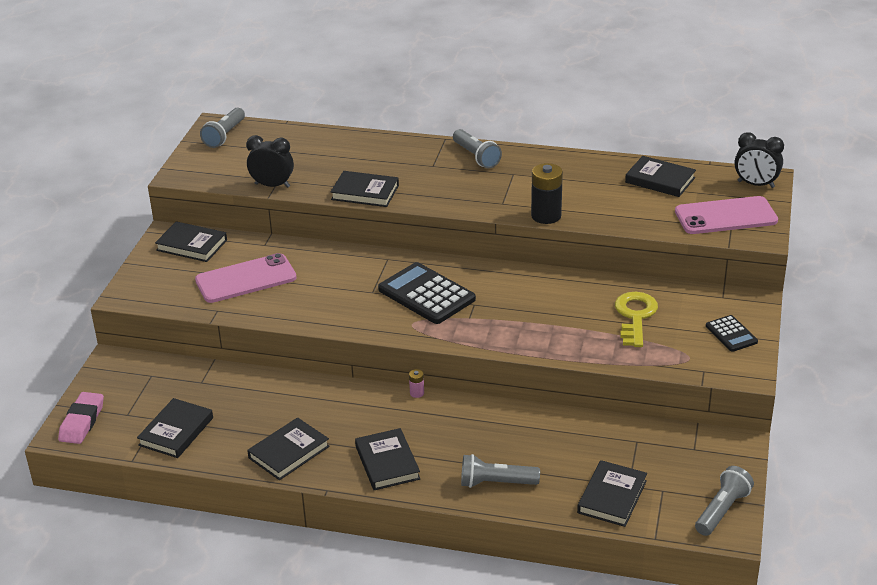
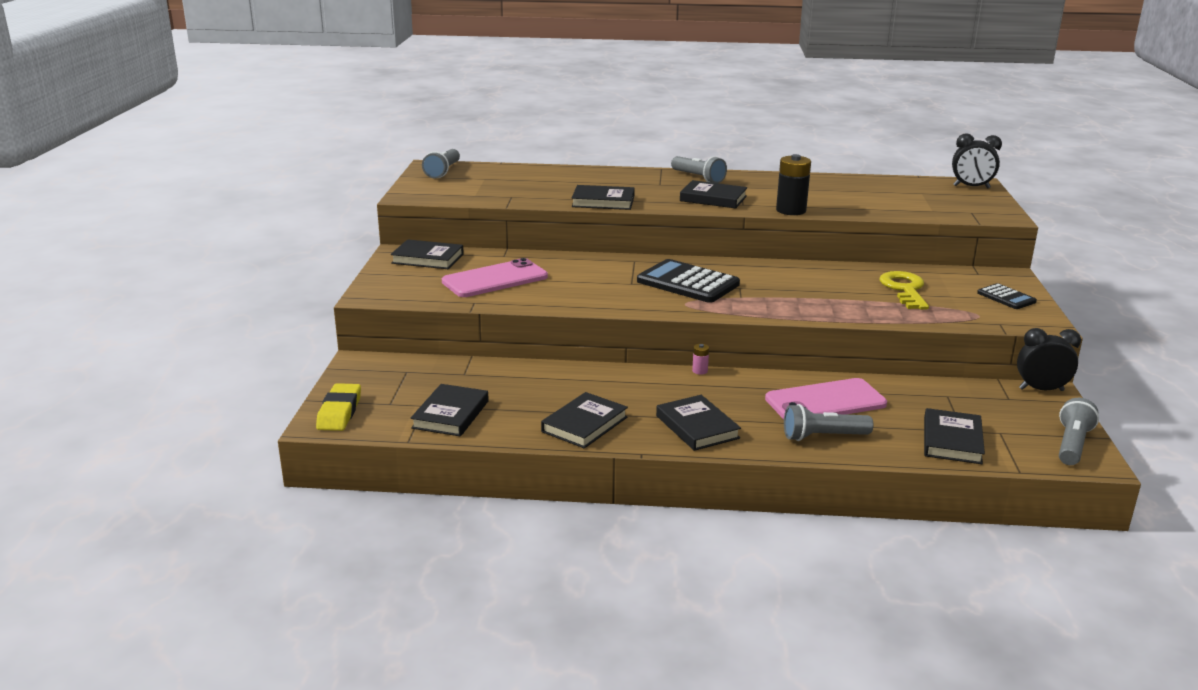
camera: 10 degrees left, 10 degrees down
pink eraser [58,392,104,444] -> yellow eraser [316,383,361,431]
black clock [246,135,294,188] -> black clock moved to [1017,328,1081,391]
black book [625,156,696,197] -> black book moved to [680,180,747,208]
pink phone [675,196,778,234] -> pink phone moved to [765,378,887,419]

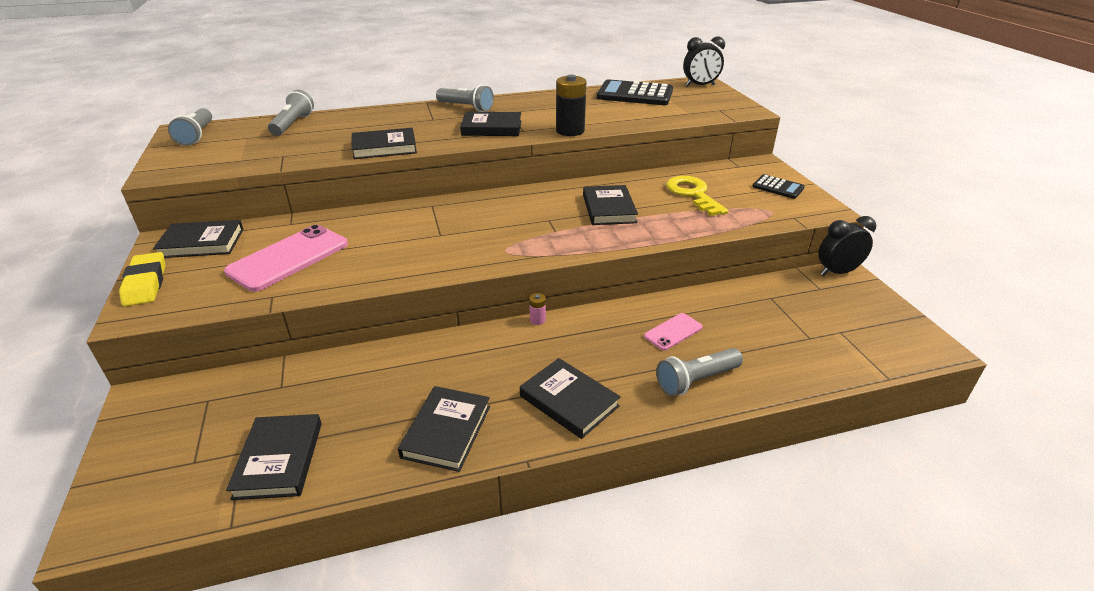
camera: 20 degrees left, 10 degrees up
yellow eraser [316,383,361,431] -> yellow eraser moved to [119,252,166,307]
black calculator [637,259,740,303] -> black calculator moved to [597,79,673,105]
pink phone [765,378,887,419] -> pink phone [644,313,703,350], size x0.52
black book [924,408,985,464] -> black book moved to [583,185,638,225]
grey flashlight [1059,398,1099,465] -> grey flashlight moved to [268,90,314,136]

